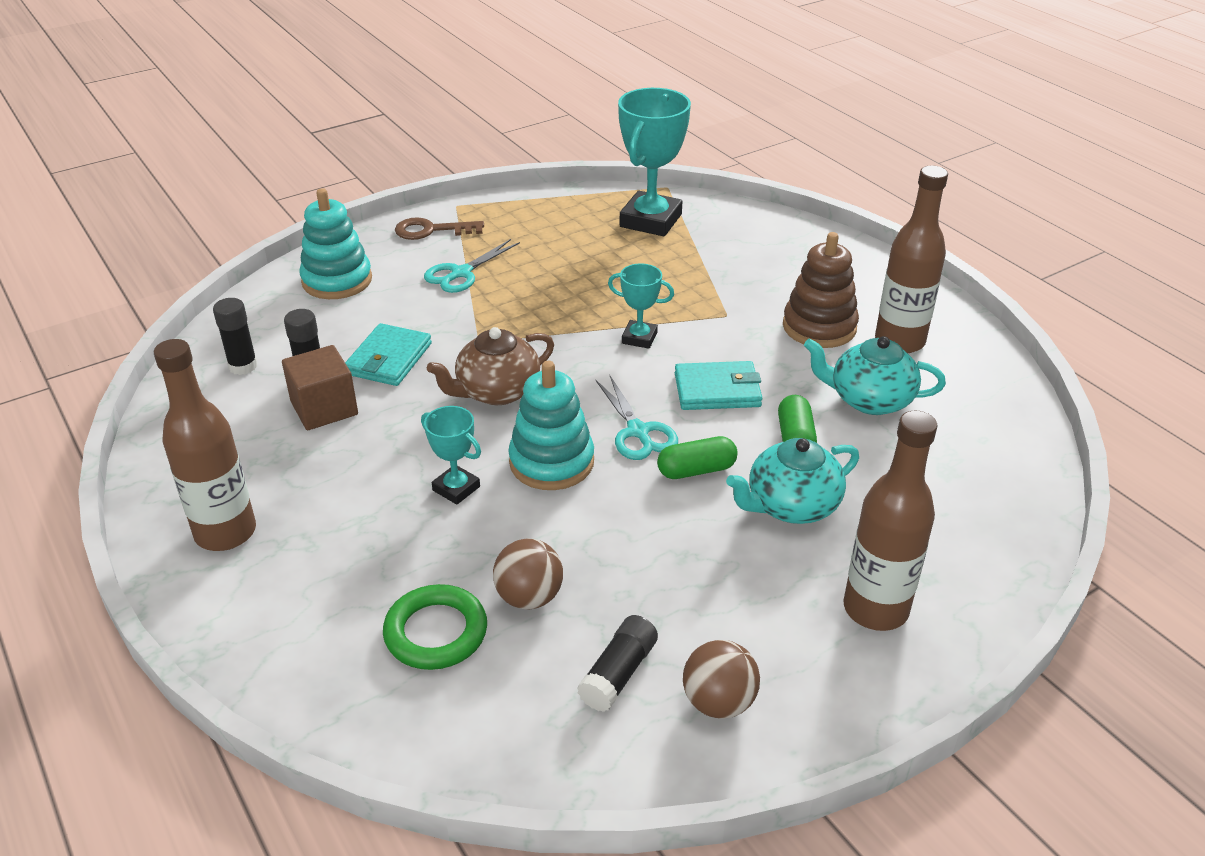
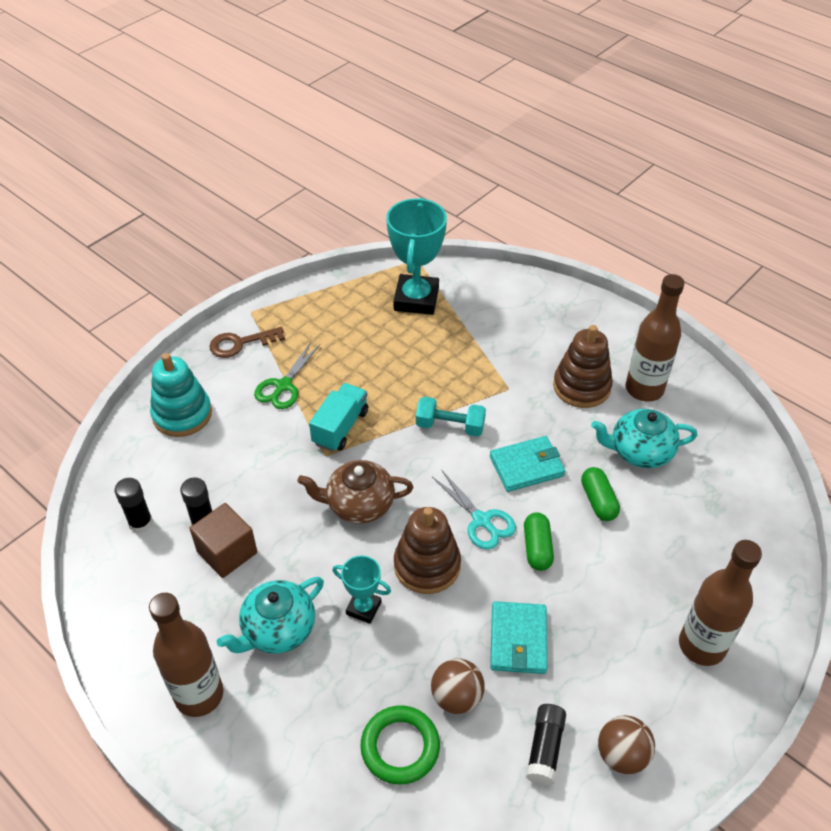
camera: 15 degrees left, 10 degrees up
turquoise wallet [345,323,432,386] -> turquoise wallet moved to [490,601,547,674]
turquoise scissors [424,239,520,293] -> green scissors [254,342,320,409]
brown teapot [427,327,554,405] -> brown teapot turned 45 degrees clockwise [298,460,413,524]
turquoise stacking toy [508,361,594,490] -> brown stacking toy [394,507,461,594]
turquoise trophy [608,263,674,349] -> turquoise dumbbell [416,397,486,437]
green capsule [657,436,738,479] -> green capsule turned 60 degrees counterclockwise [524,512,554,571]
turquoise teapot [726,438,859,524] -> turquoise teapot moved to [217,577,324,654]
none -> turquoise truck [309,383,368,452]

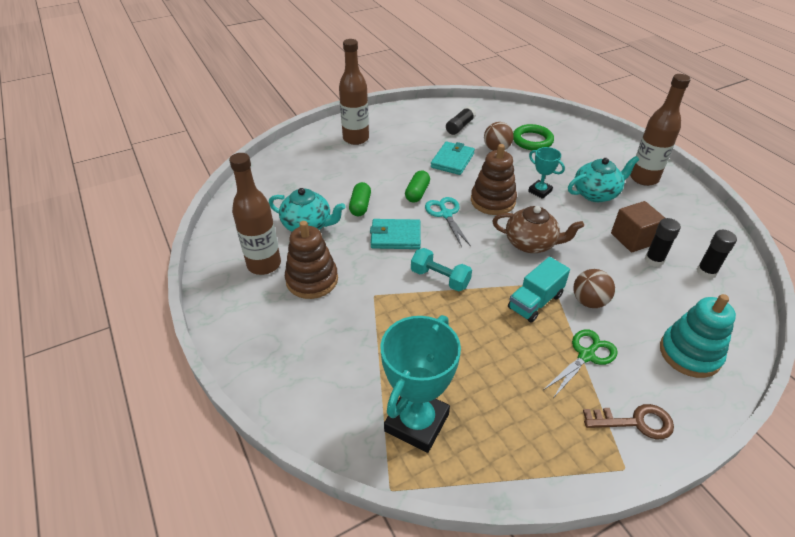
camera: 160 degrees left, 5 degrees down
brown ball [598,715,655,774] -> brown ball moved to [573,269,615,308]

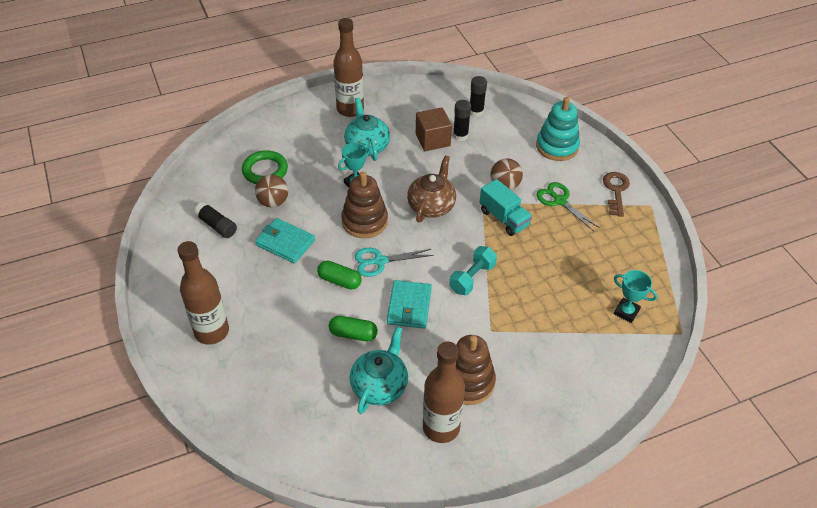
camera: 85 degrees left, 5 degrees up
turquoise trophy [380,315,461,453] -> turquoise trophy [614,270,658,323], size x0.52

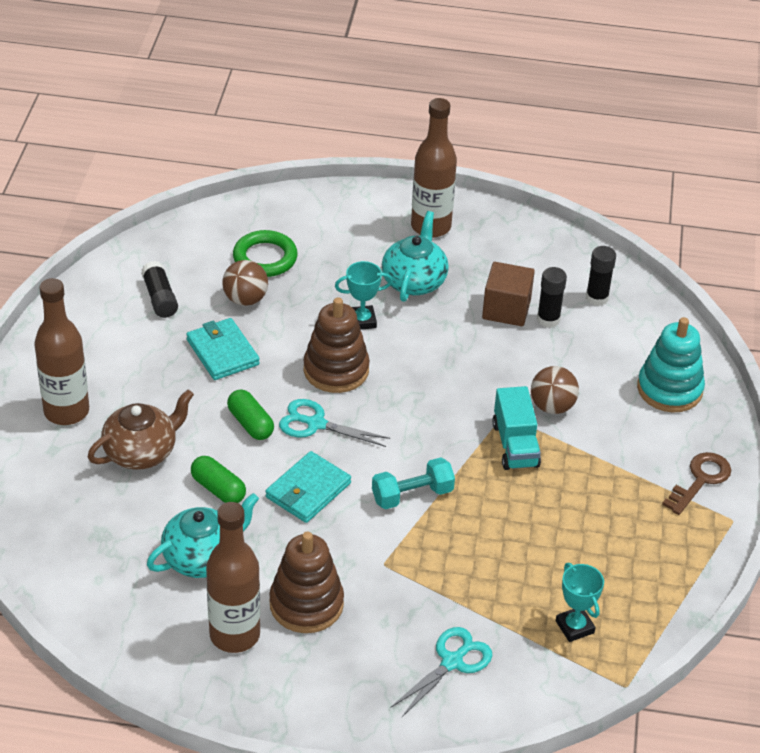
camera: 30 degrees right, 5 degrees down
brown teapot [407,155,456,223] -> brown teapot moved to [88,389,194,470]
green scissors [536,182,600,231] -> none
none -> turquoise scissors [390,627,492,717]

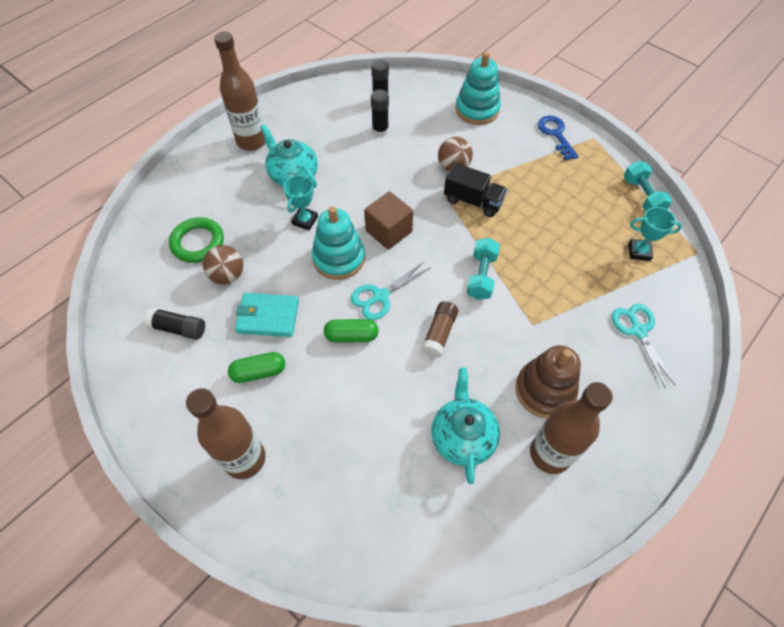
camera: 55 degrees left, 15 degrees up
brown teapot [88,389,194,470] -> none
green capsule [191,456,246,503] -> green capsule moved to [228,352,285,383]
turquoise wallet [266,451,351,523] -> brown glue stick [421,301,458,358]
brown stacking toy [304,298,370,393] -> turquoise stacking toy [312,206,365,280]
brown cube [482,262,535,326] -> brown cube moved to [364,191,413,250]
turquoise truck [492,386,541,470] -> black truck [444,163,507,217]
brown key [662,452,731,515] -> blue key [538,116,579,161]
none -> turquoise dumbbell [624,161,672,212]

